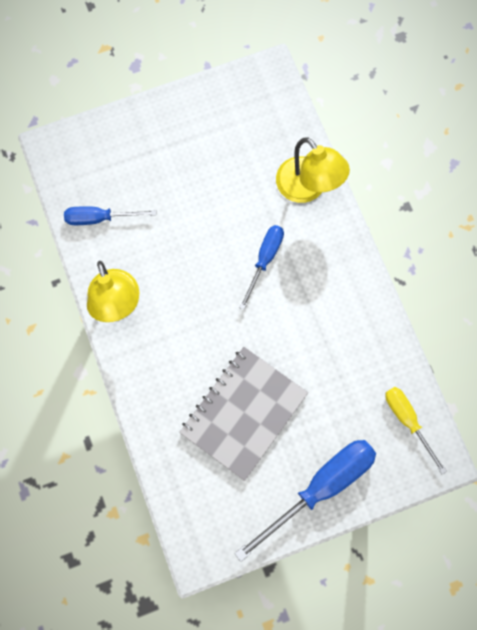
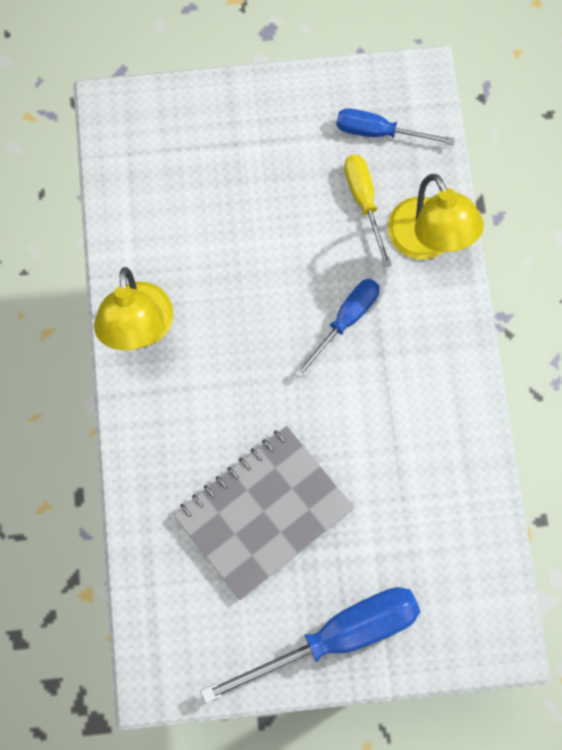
camera: 15 degrees right, 0 degrees up
blue screwdriver [64,206,156,225] -> blue screwdriver moved to [336,108,455,145]
yellow screwdriver [385,387,447,474] -> yellow screwdriver moved to [344,155,391,267]

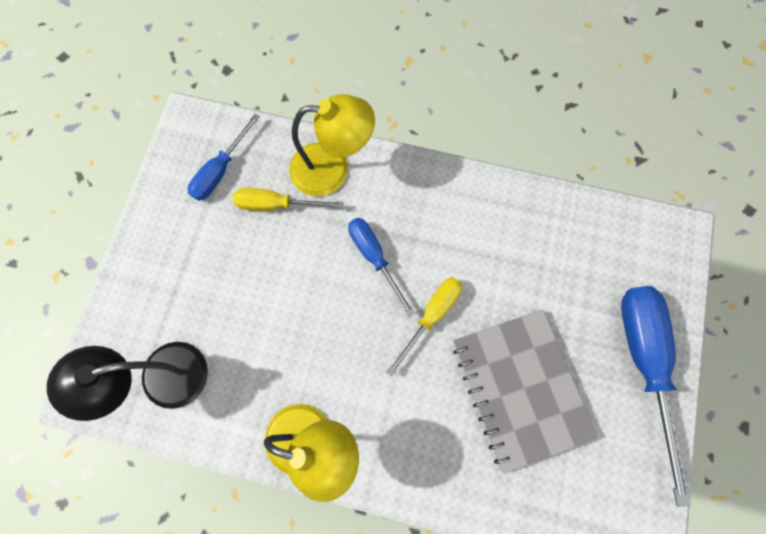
camera: 70 degrees left, 0 degrees up
none -> black lamp [47,342,208,421]
none -> yellow screwdriver [387,277,462,376]

